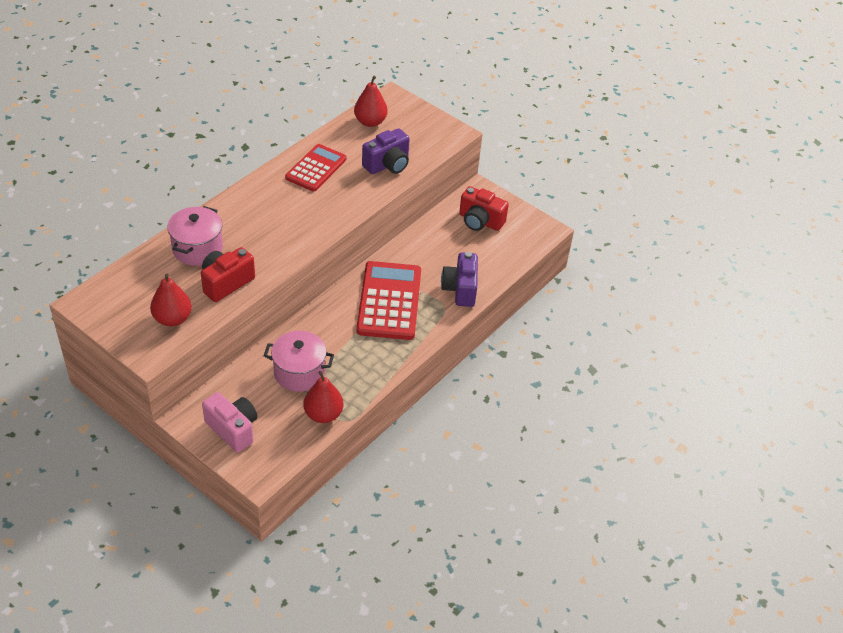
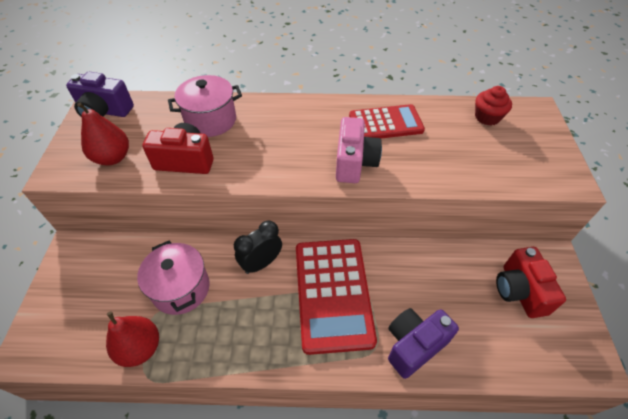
camera: 55 degrees right, 5 degrees up
pink camera [202,392,257,453] -> pink camera moved to [336,117,382,183]
red pear [354,76,388,127] -> red cupcake [475,86,512,126]
red calculator [356,261,421,340] -> red calculator turned 120 degrees clockwise [296,239,377,355]
purple camera [362,128,410,174] -> purple camera moved to [66,72,134,117]
none -> black clock [234,220,282,274]

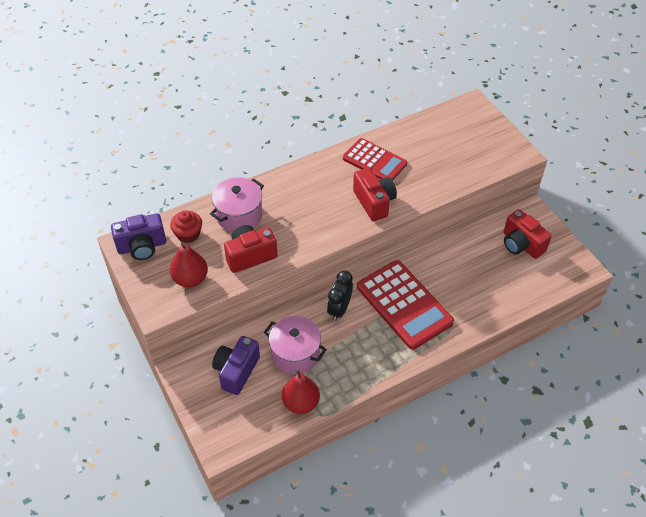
camera: 30 degrees left, 0 degrees up
pink camera [336,117,382,183] -> red camera [353,168,397,221]
red calculator [349,104,425,138] -> red calculator turned 75 degrees clockwise [343,138,407,180]
purple camera [388,308,459,379] -> purple camera moved to [212,336,260,395]
red cupcake [475,86,512,126] -> red cupcake moved to [170,210,202,243]

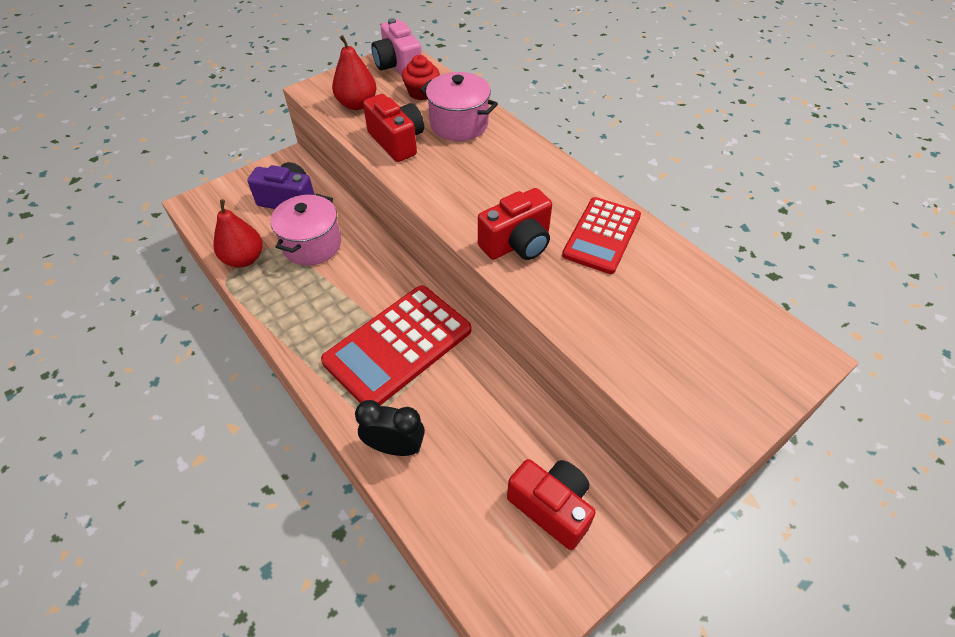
camera: 80 degrees right, 0 degrees up
purple camera [111,213,166,260] -> pink camera [371,18,422,76]
black clock [327,270,353,321] -> black clock moved to [355,400,425,456]
red camera [504,209,552,259] -> red camera turned 90 degrees clockwise [507,459,596,550]

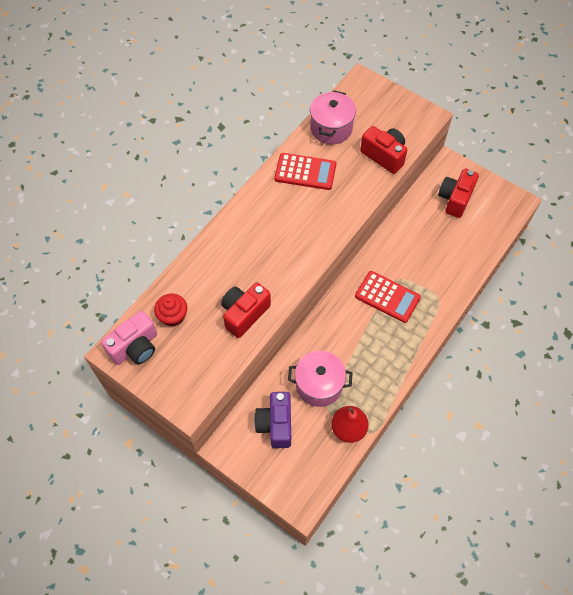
camera: 105 degrees left, 10 degrees up
red calculator [321,285,471,406] -> red calculator [355,271,421,323], size x0.65
red pear [332,35,377,110] -> none
black clock [355,400,425,456] -> none
pink pot [420,72,498,141] -> pink pot moved to [310,90,356,144]
red camera [478,188,552,260] -> red camera moved to [360,126,407,174]

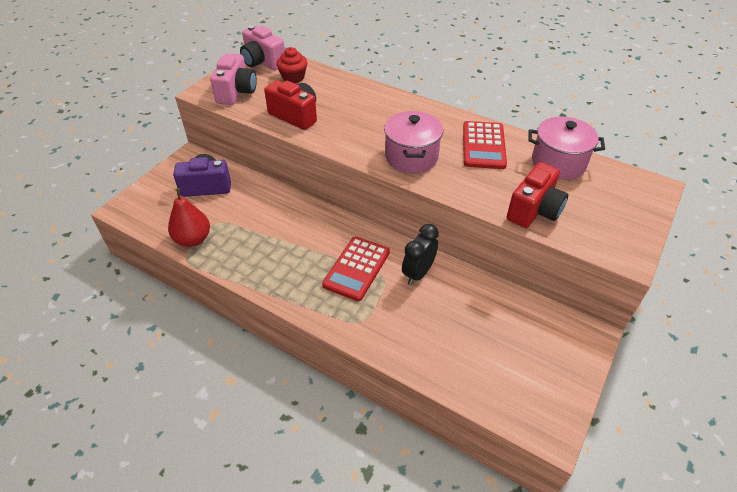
camera: 85 degrees right, 15 degrees down
pink pot [288,351,353,407] -> pink pot moved to [384,111,443,173]
red camera [438,169,479,218] -> none
none -> pink camera [210,53,257,105]
none -> black clock [402,224,439,285]

